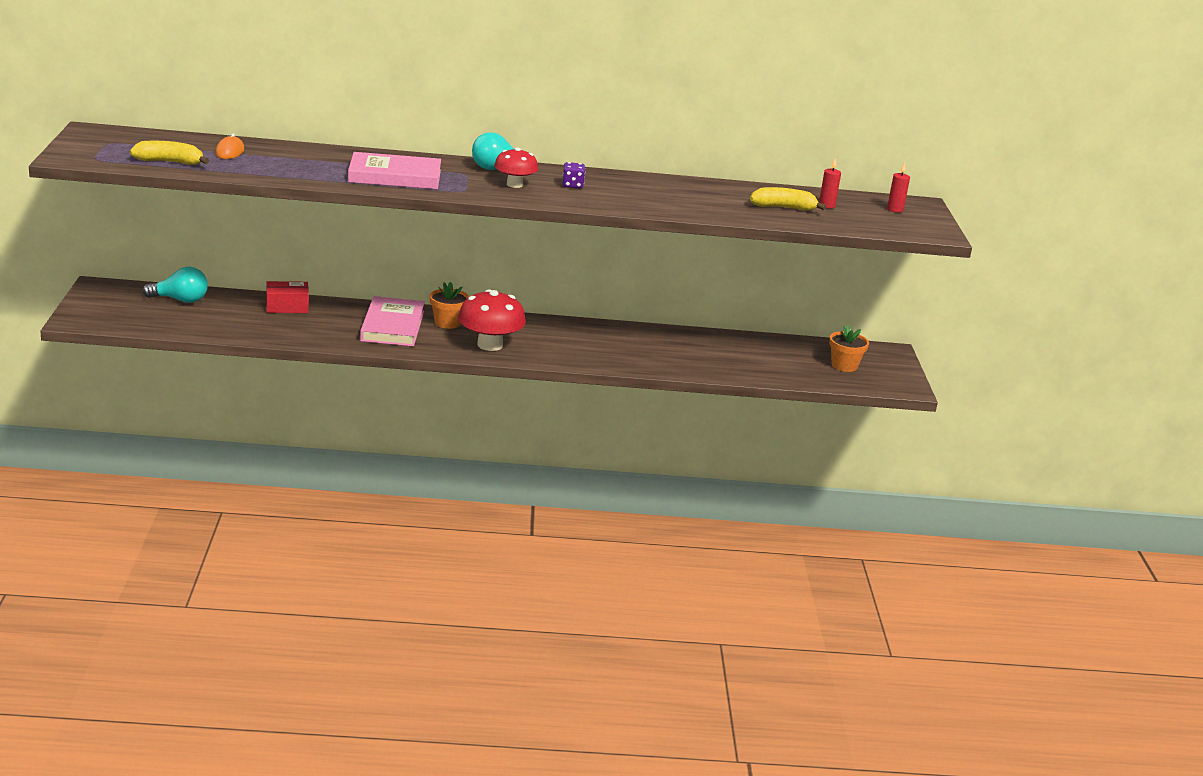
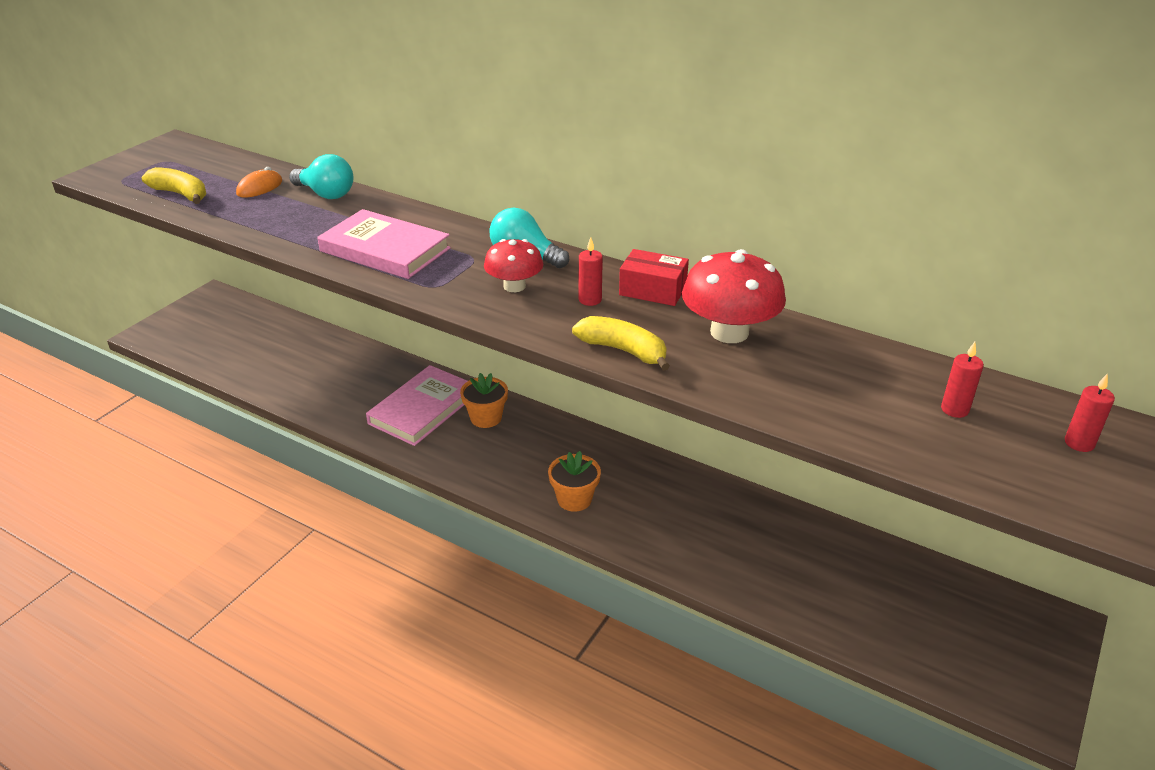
camera: 35 degrees right, 10 degrees up
turquoise light bulb [142,267,208,303] -> turquoise light bulb moved to [289,154,354,199]
red box [266,281,309,313] -> red box moved to [619,249,689,306]
red mushroom [458,289,526,351] -> red mushroom moved to [682,249,786,343]
purple dice [563,162,585,188] -> red candle [579,237,603,306]
yellow banana [750,187,826,211] -> yellow banana moved to [572,316,670,371]
orange flower pot [829,325,869,372] -> orange flower pot moved to [548,451,601,512]

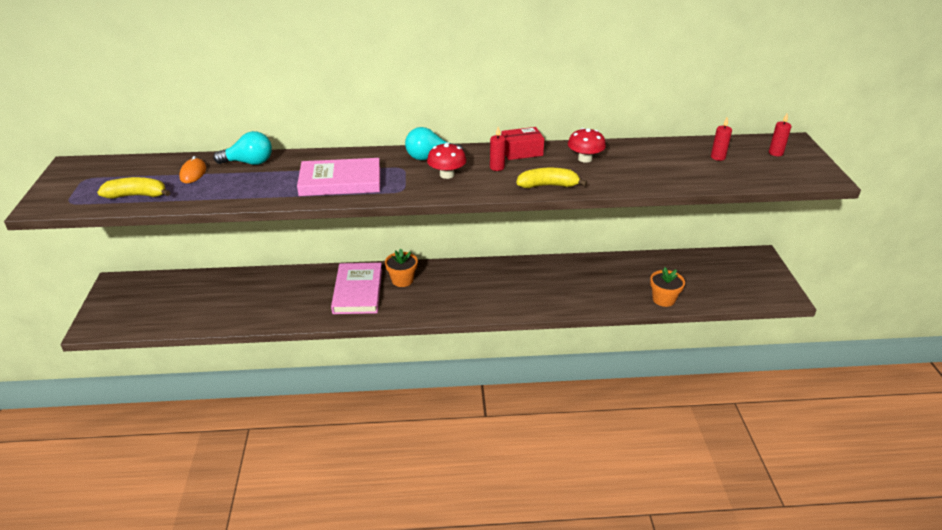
camera: 35 degrees left, 0 degrees up
orange flower pot [548,451,601,512] -> orange flower pot moved to [650,267,685,307]
red mushroom [682,249,786,343] -> red mushroom [568,128,606,163], size x0.63

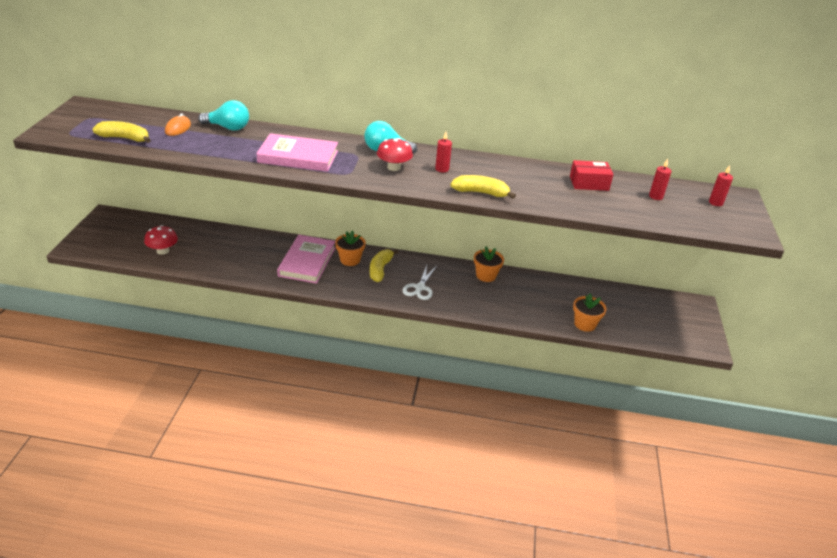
camera: 10 degrees right, 0 degrees up
red box [501,127,544,160] -> red box moved to [570,160,613,191]
red mushroom [568,128,606,163] -> red mushroom moved to [144,225,178,255]
none -> yellow banana [370,249,399,282]
none -> white scissors [403,265,437,300]
none -> orange flower pot [474,247,504,282]

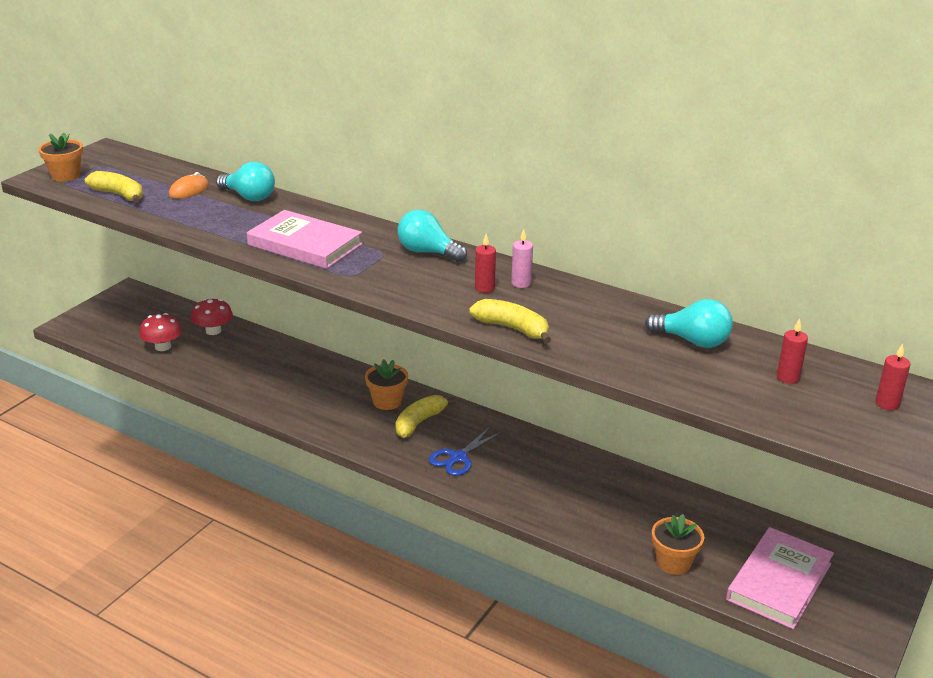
camera: 25 degrees right, 5 degrees down
pink book [277,235,335,284] -> pink book moved to [726,527,834,629]
red mushroom [377,138,413,171] -> red mushroom moved to [191,298,233,335]
white scissors [403,265,437,300] -> blue scissors [429,427,502,476]
orange flower pot [474,247,504,282] -> orange flower pot moved to [38,133,83,182]
red box [570,160,613,191] -> turquoise light bulb [645,299,733,348]
none -> pink candle [511,229,533,288]

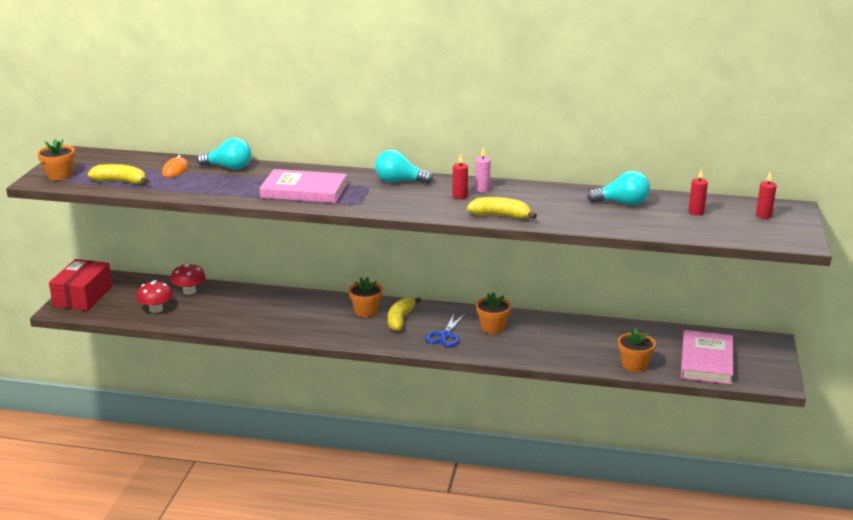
camera: 20 degrees left, 5 degrees down
none -> red box [49,259,112,311]
none -> orange flower pot [476,292,511,334]

